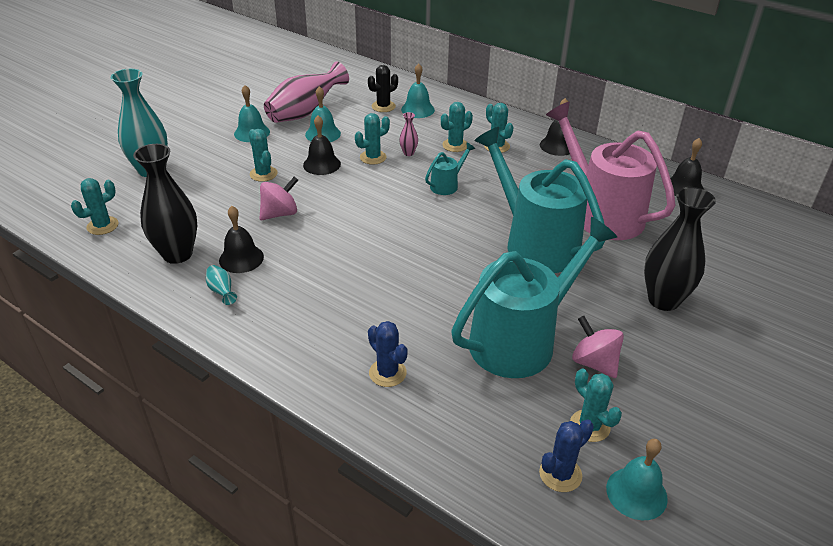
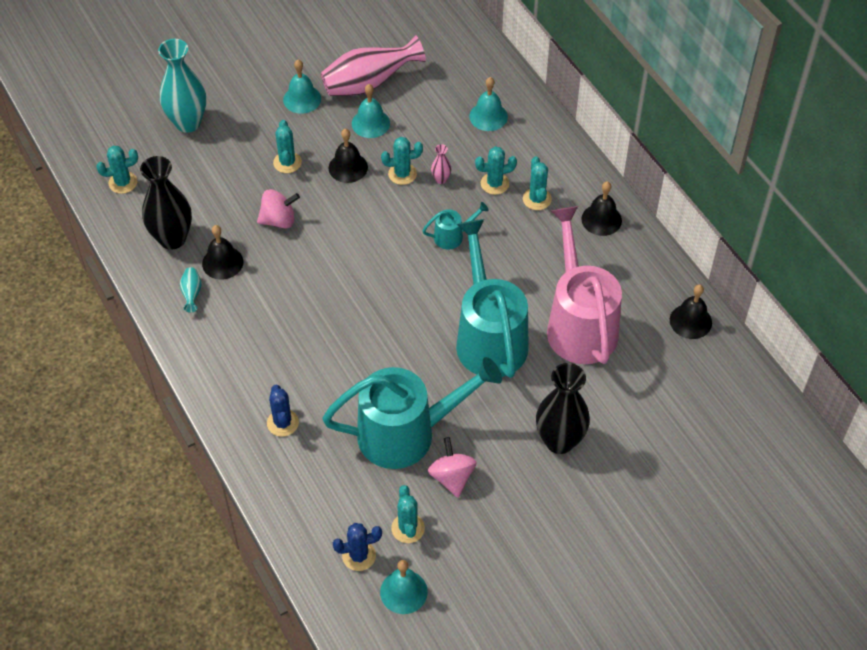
camera: 25 degrees right, 15 degrees up
black cactus [368,65,398,112] -> none

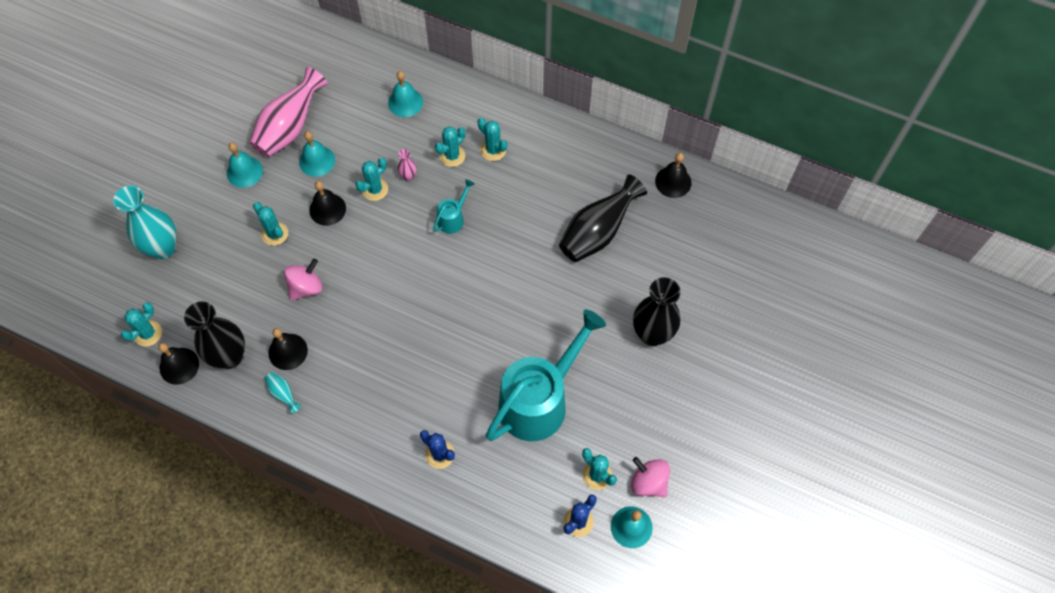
camera: 35 degrees left, 10 degrees up
pink spinning top [428,437,477,498] -> pink spinning top moved to [631,457,670,497]
turquoise watering can [456,219,529,378] -> none
pink watering can [547,206,622,364] -> black vase [559,174,647,262]
black bell [581,182,622,236] -> black bell moved to [158,343,199,385]

